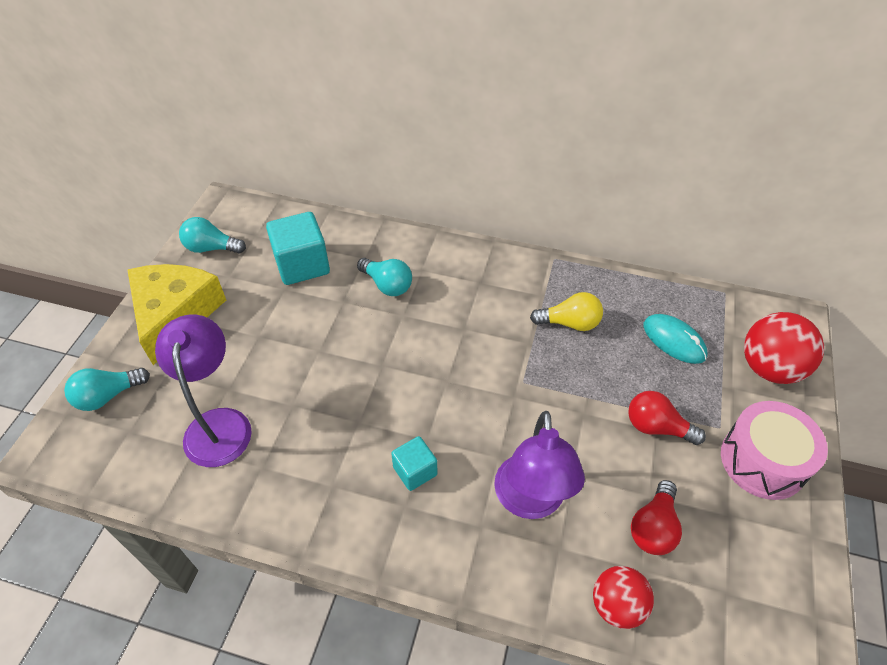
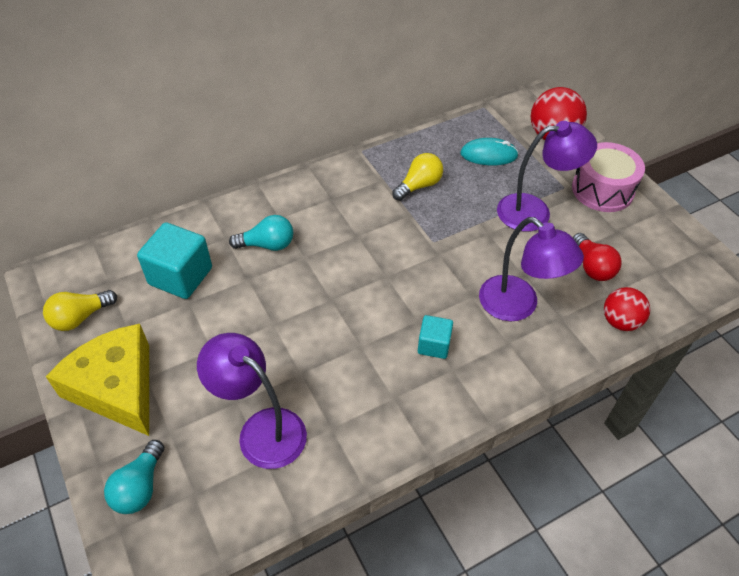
camera: 45 degrees left, 0 degrees up
turquoise light bulb [179,217,246,254] -> yellow light bulb [43,290,117,331]
red light bulb [628,391,706,445] -> purple lamp [497,121,597,232]

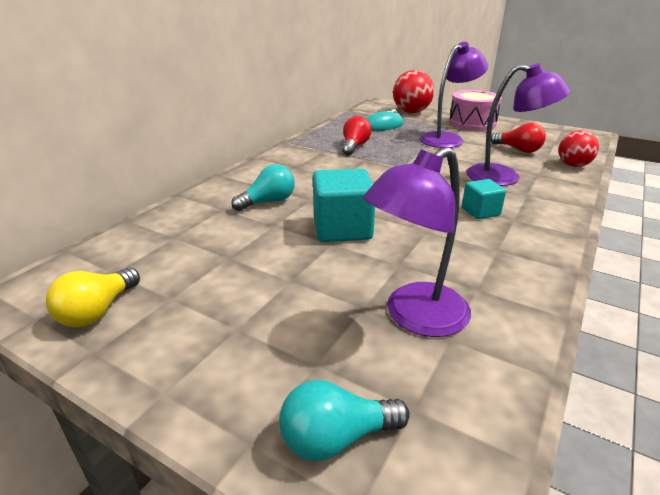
camera: 30 degrees left, 20 degrees down
yellow cheese [46,324,149,436] -> none
turquoise light bulb [104,440,164,514] -> turquoise light bulb turned 90 degrees clockwise [279,380,410,461]
turquoise cube [137,222,212,299] -> turquoise cube moved to [313,168,375,242]
purple lamp [197,333,307,469] -> purple lamp turned 45 degrees counterclockwise [363,147,471,337]
yellow light bulb [392,153,443,201] -> red light bulb [342,116,372,155]

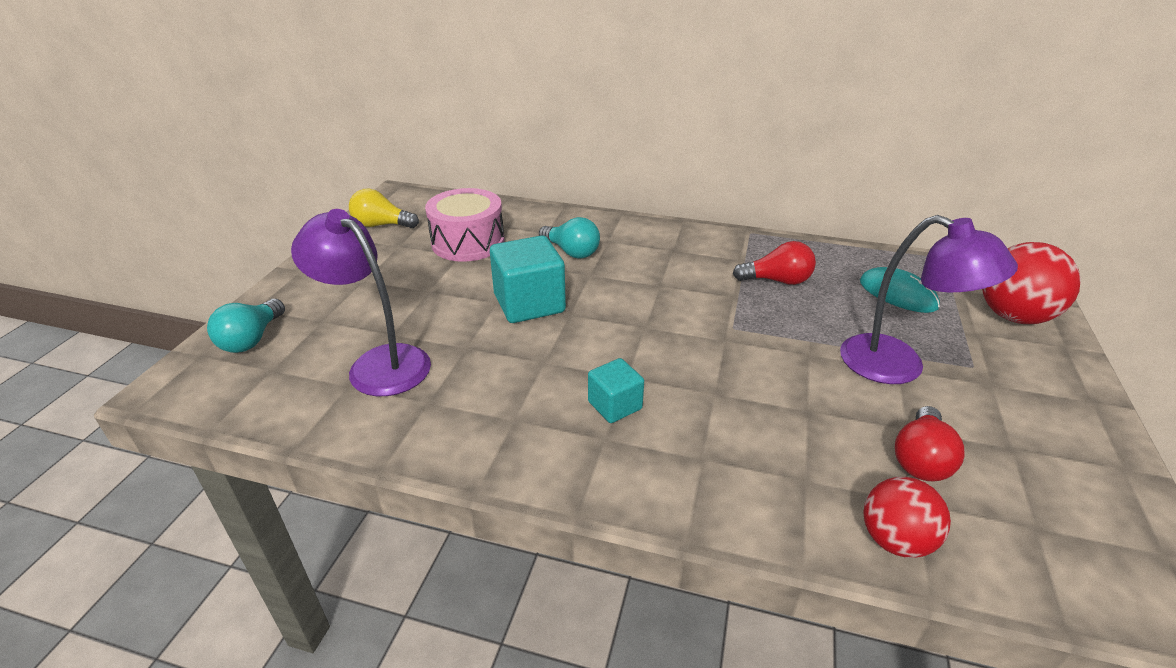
camera: 75 degrees right, 5 degrees up
turquoise light bulb [279,380,410,461] -> turquoise light bulb turned 135 degrees counterclockwise [207,299,285,353]
pink drum [449,90,502,131] -> pink drum moved to [425,188,505,262]
purple lamp [466,63,571,186] -> none

